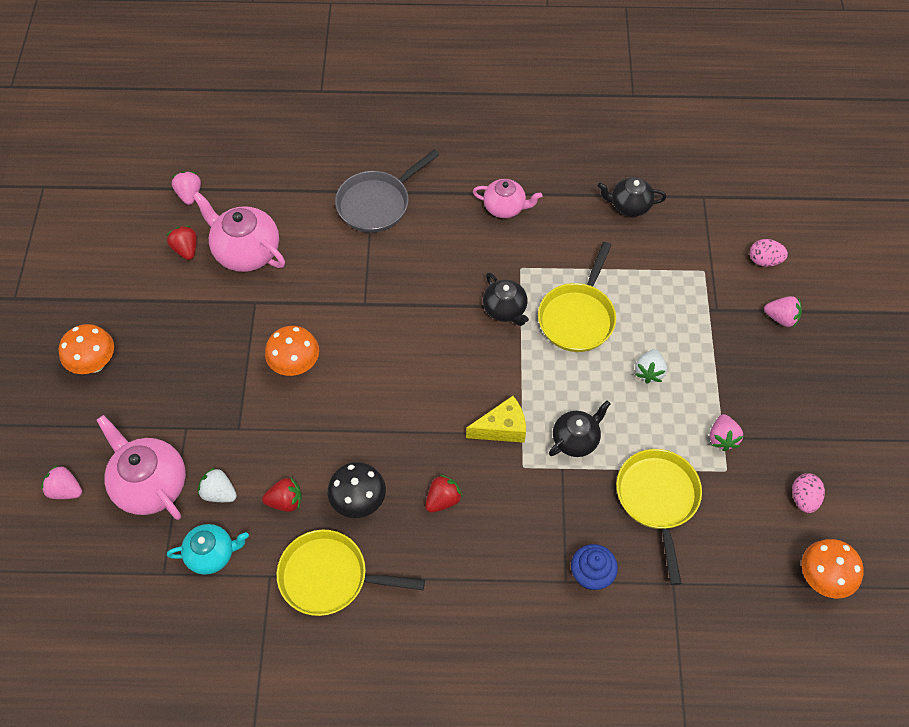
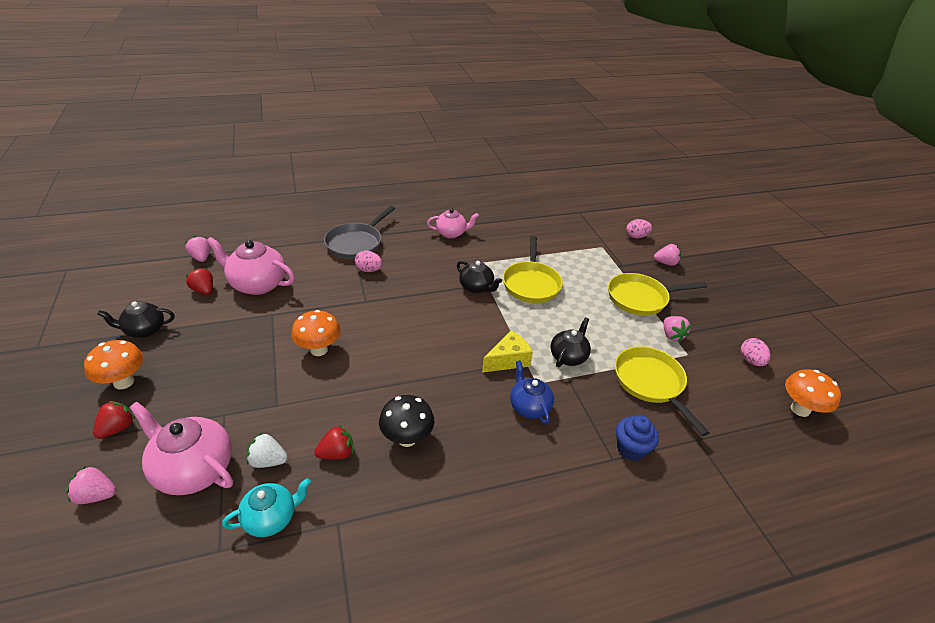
camera: 20 degrees left, 20 degrees down
yellow pan [277,530,425,616] -> yellow pan moved to [608,273,707,316]
red strawberry [425,474,463,512] -> red strawberry moved to [93,401,135,439]
black teapot [598,177,666,217] -> black teapot moved to [97,301,174,338]
white strawberry [635,349,667,383] -> none
none -> pink egg [355,250,382,272]
none -> blue teapot [510,360,554,425]

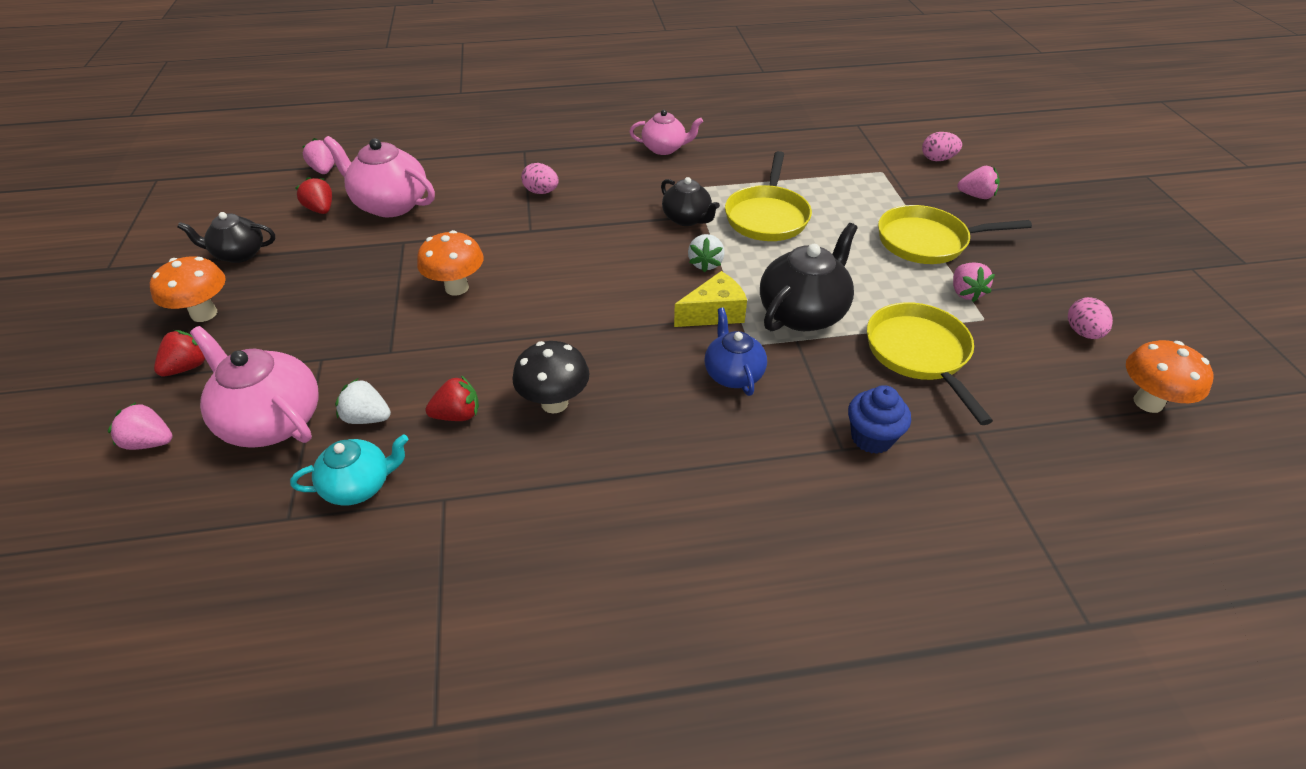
camera: 10 degrees right, 5 degrees up
grey pan [324,206,395,259] -> none
black teapot [551,317,591,368] -> black teapot [760,223,858,331], size x1.59
none -> white strawberry [688,234,725,273]

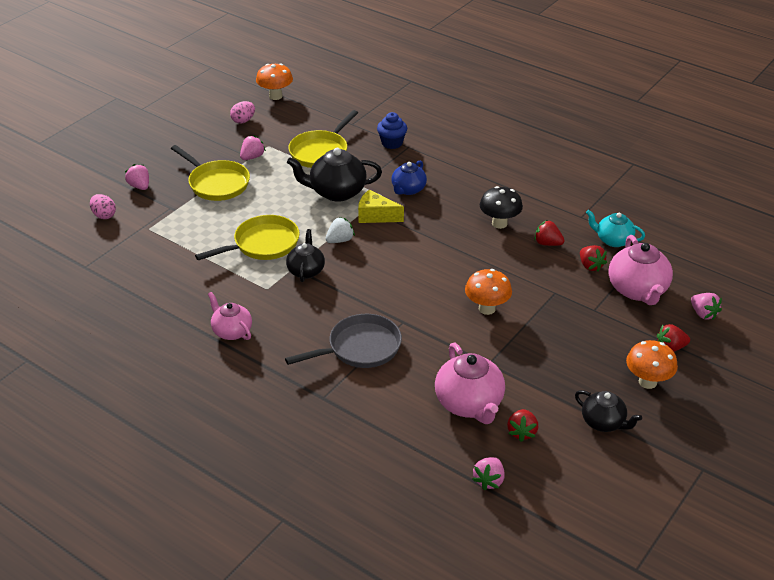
camera: 135 degrees left, 5 degrees down
white strawberry [335,378,391,424] -> red strawberry [580,245,607,272]
pink egg [521,163,559,194] -> grey pan [285,314,402,368]

